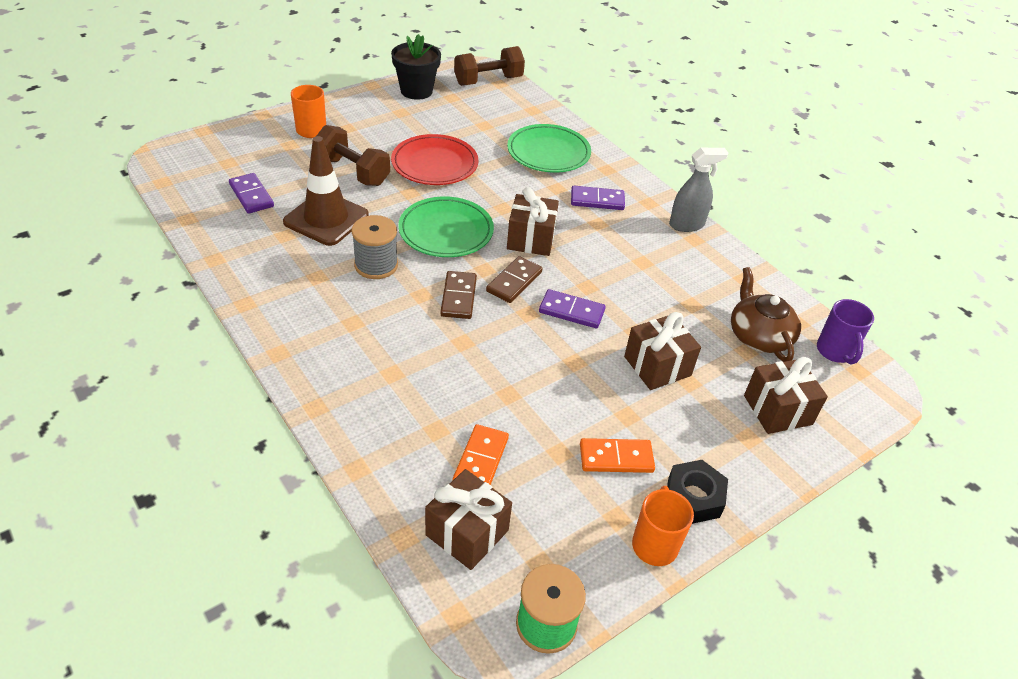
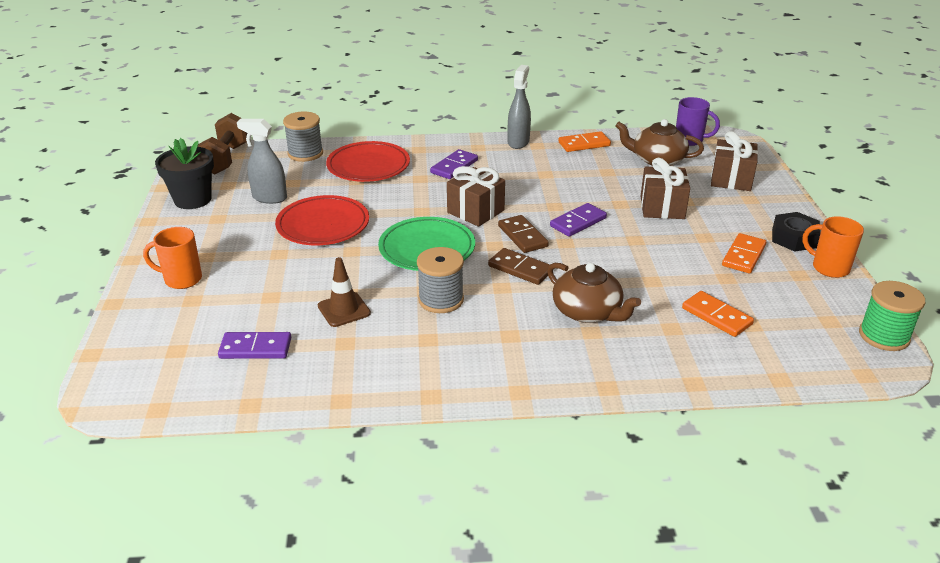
camera: 55 degrees left, 10 degrees down
brown traffic cone [283,136,369,246] -> brown traffic cone [318,257,371,327], size x0.59
brown dumbbell [317,125,390,186] -> none
brown gift [425,469,512,570] -> none
green plate [507,124,591,173] -> red plate [326,141,410,182]
none -> grey spray bottle [237,119,287,204]
none -> grey spool [283,111,323,162]
none -> brown teapot [547,263,641,323]
none -> orange domino [558,131,611,152]

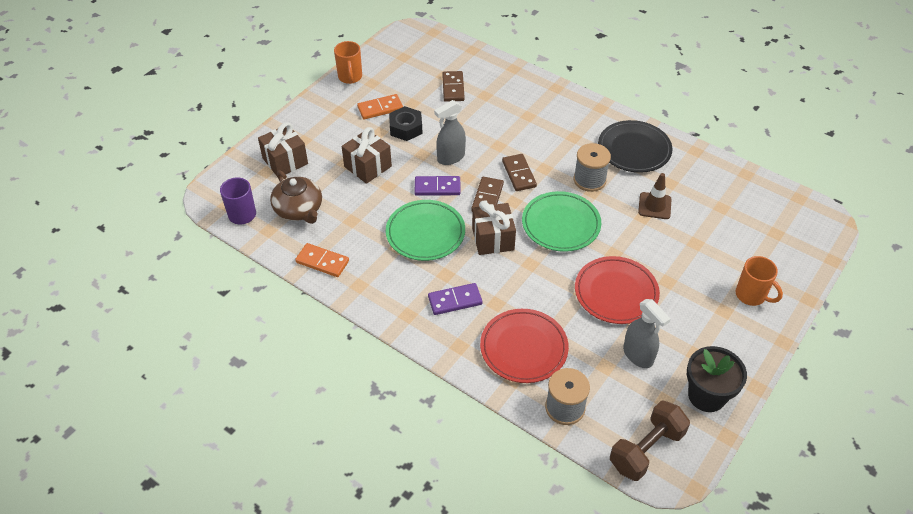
camera: 140 degrees left, 15 degrees up
purple domino [218,332,292,359] -> none
grey spray bottle [508,65,531,149] -> grey spray bottle moved to [434,100,466,165]
brown teapot [547,263,641,323] -> none
orange domino [682,291,754,337] -> brown domino [442,71,465,102]
black nut [772,212,821,252] -> black nut moved to [389,106,423,141]
green spool [859,281,925,351] -> none
none -> green plate [386,200,465,261]
none -> black plate [598,120,673,173]

